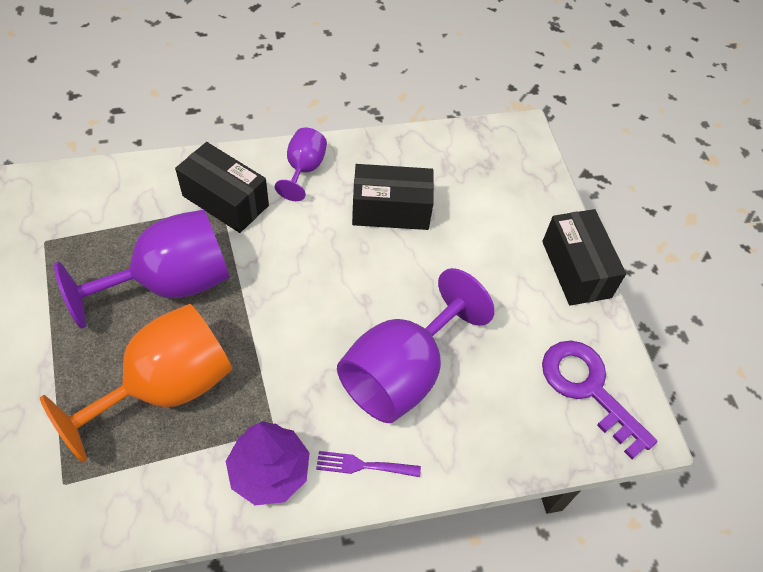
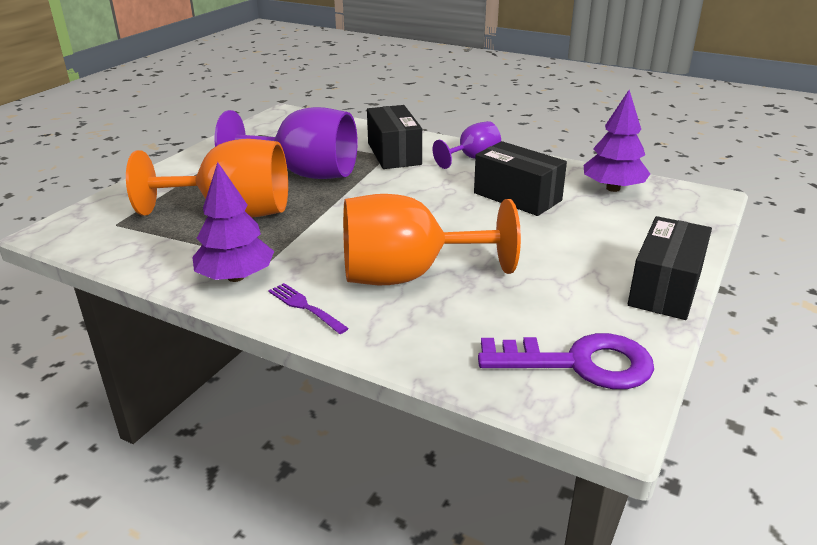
camera: 45 degrees right, 25 degrees down
purple goblet [337,268,495,423] -> orange goblet [343,194,521,285]
purple key [542,341,657,459] -> purple key turned 90 degrees clockwise [478,333,654,389]
none -> purple tree [584,90,650,192]

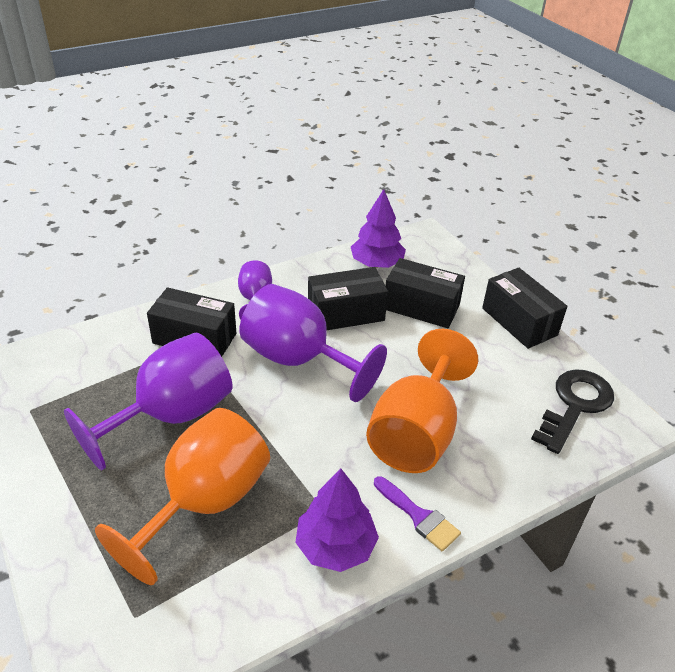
camera: 60 degrees left, 10 degrees up
purple fork [268,283,349,334] -> purple brush [374,476,461,551]
purple key [478,333,654,389] -> black key [531,369,614,454]
none -> purple goblet [240,284,387,402]
none -> black box [386,258,465,328]

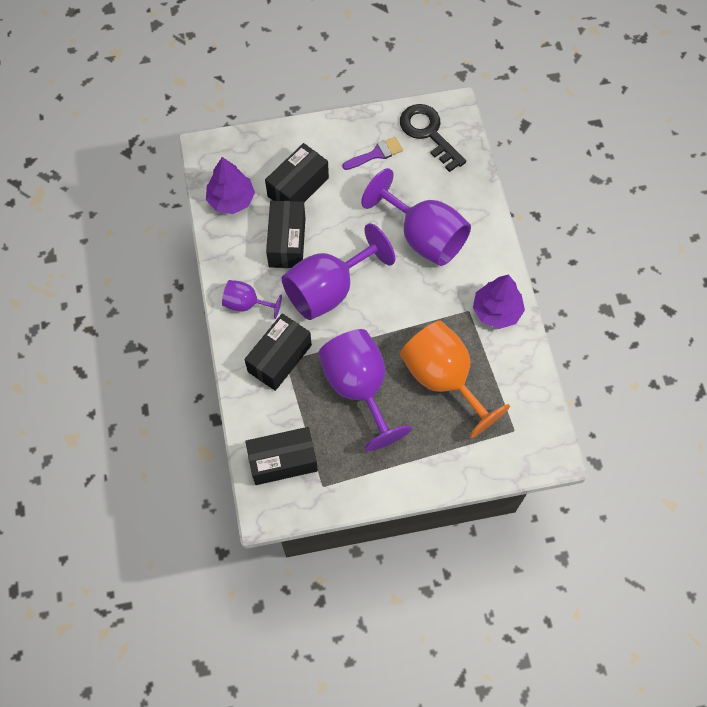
camera: 70 degrees left, 25 degrees up
orange goblet [366,329,478,473] -> purple goblet [361,168,471,266]
purple brush [374,476,461,551] -> purple brush moved to [343,137,403,170]
black box [482,268,567,349] -> black box moved to [245,427,318,485]

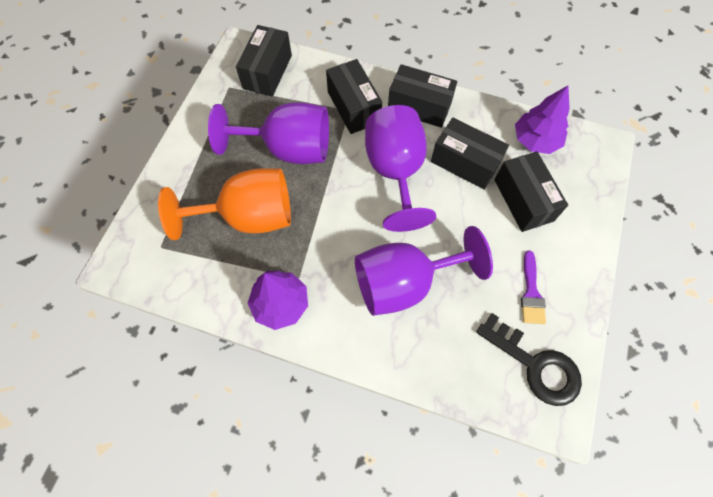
camera: 120 degrees right, 0 degrees up
purple goblet [222,280,282,319] -> black box [388,64,457,128]
black key [400,104,466,172] -> black key turned 45 degrees clockwise [476,313,582,406]

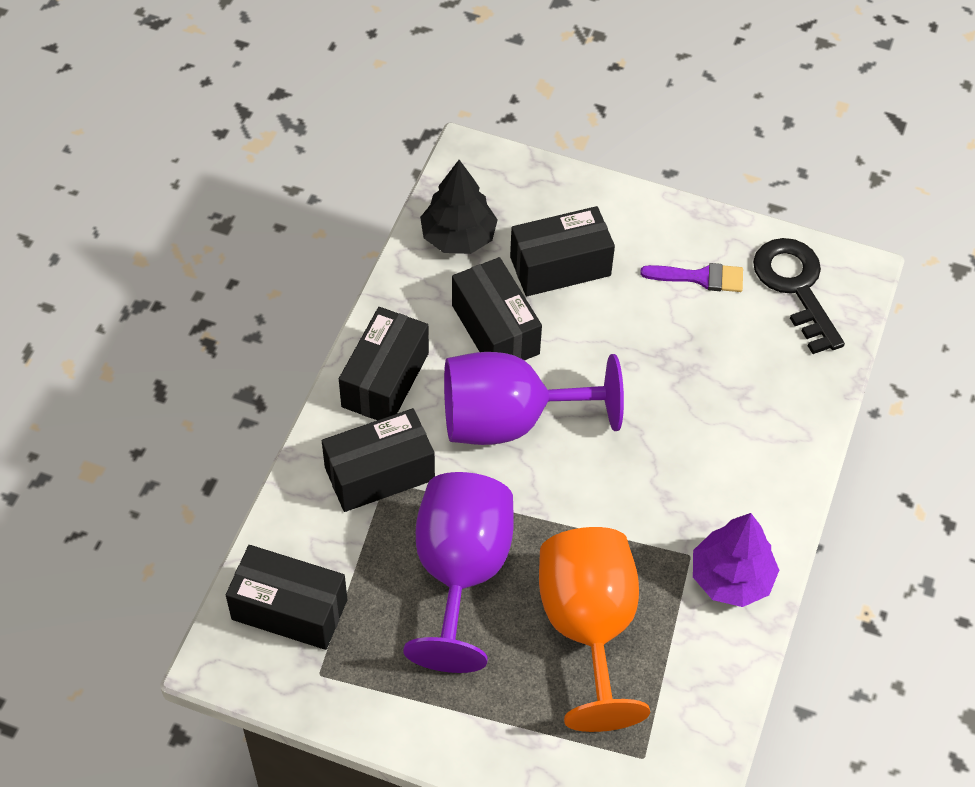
camera: 90 degrees left, 10 degrees down
purple goblet [355,226,493,316] -> none
black box [431,118,509,189] -> black box turned 60 degrees counterclockwise [452,257,542,360]
black key [476,313,582,406] -> black key turned 60 degrees counterclockwise [753,238,845,354]
purple tree [515,86,570,154] -> black tree [420,160,498,254]

